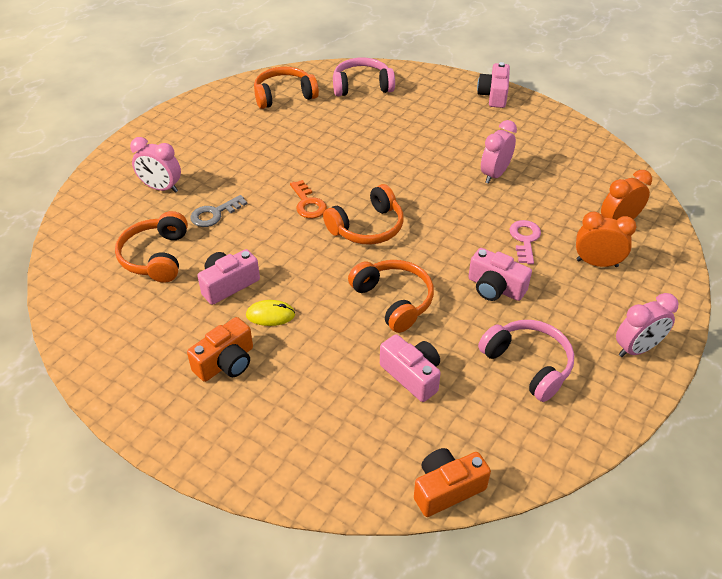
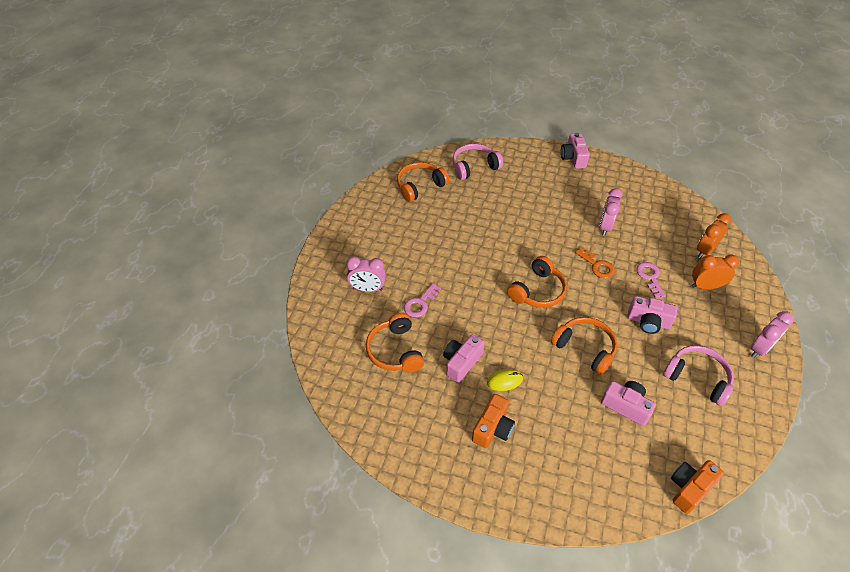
camera: 15 degrees left, 5 degrees up
grey key [190,195,248,227] -> pink key [404,283,441,317]
orange key [290,180,327,218] -> orange key moved to [575,247,615,278]

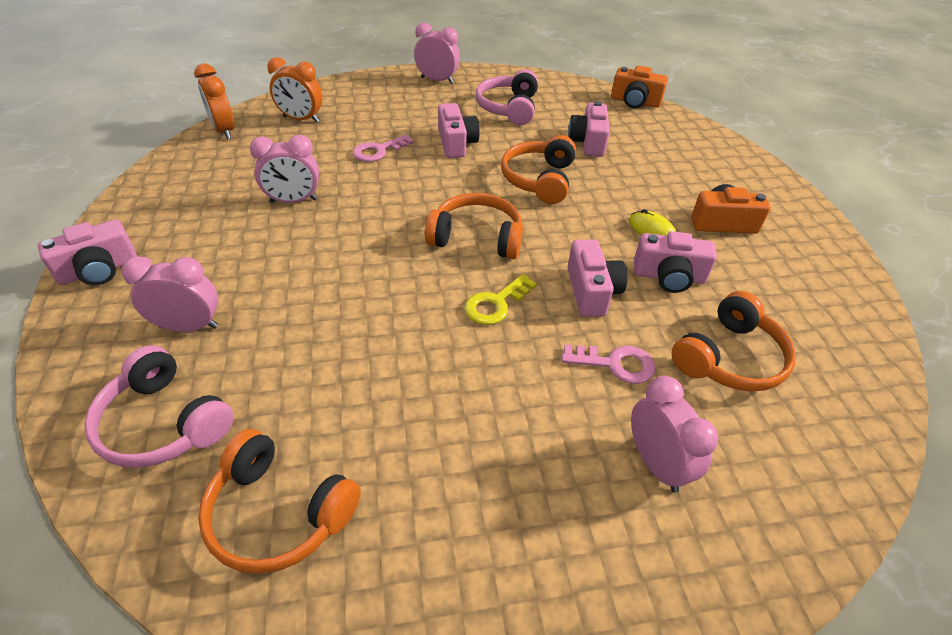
camera: 120 degrees left, 5 degrees down
orange key [575,247,615,278] -> none
orange clock [691,254,739,290] -> orange clock moved to [194,64,235,140]
none -> pink clock [122,256,218,332]
none -> yellow key [464,274,537,325]
none -> pink camera [567,239,628,317]

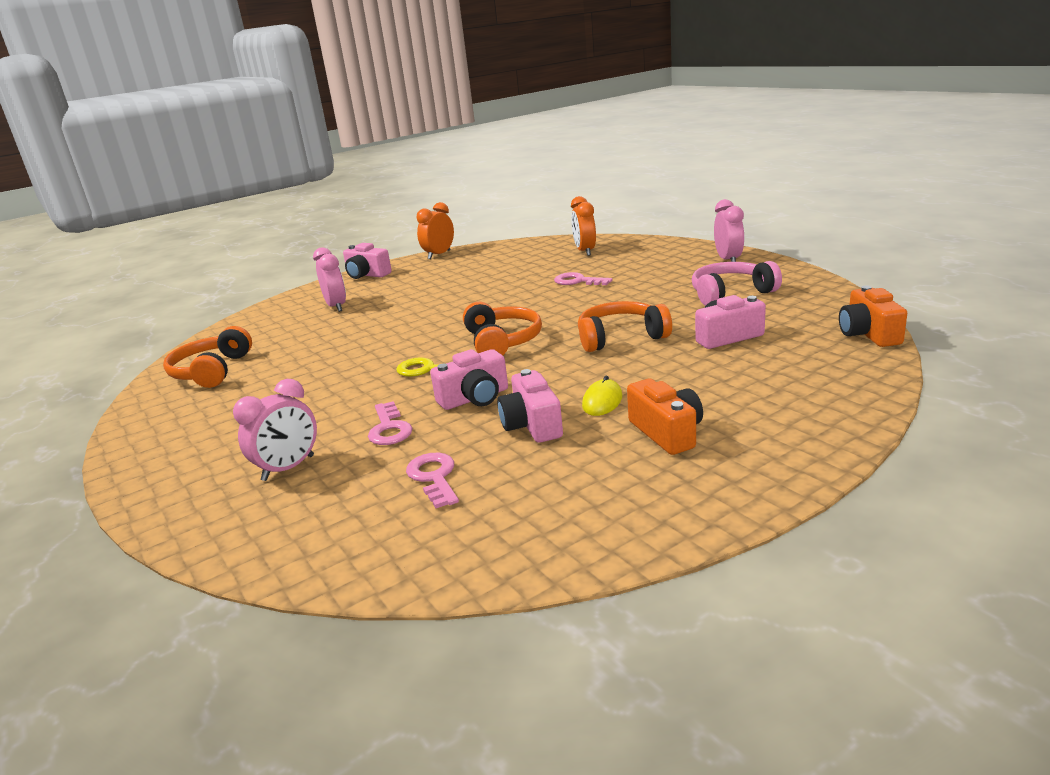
camera: 70 degrees right, 20 degrees down
pink headphones [84,345,234,468] -> none
orange clock [194,64,235,140] -> orange clock moved to [417,202,454,259]
pink clock [250,135,319,203] -> none
pink camera [438,103,480,158] -> none
orange headphones [672,291,796,392] -> pink key [406,453,459,508]

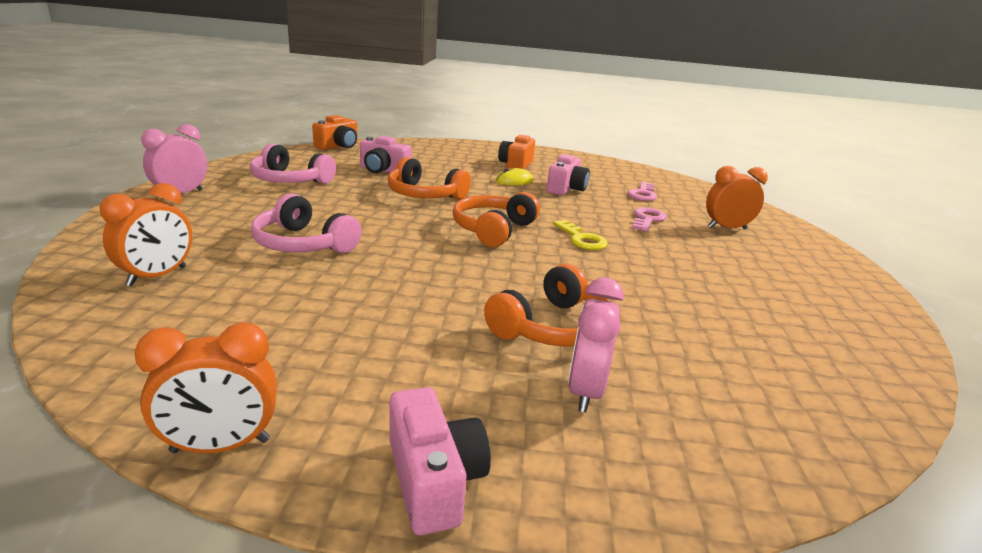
camera: 145 degrees left, 0 degrees up
orange headphones [163,326,252,388] -> orange headphones moved to [484,264,610,347]
pink clock [233,379,317,481] -> orange clock [706,166,768,229]
pink camera [430,349,508,410] -> none
pink key [554,272,612,285] -> pink headphones [251,193,362,253]

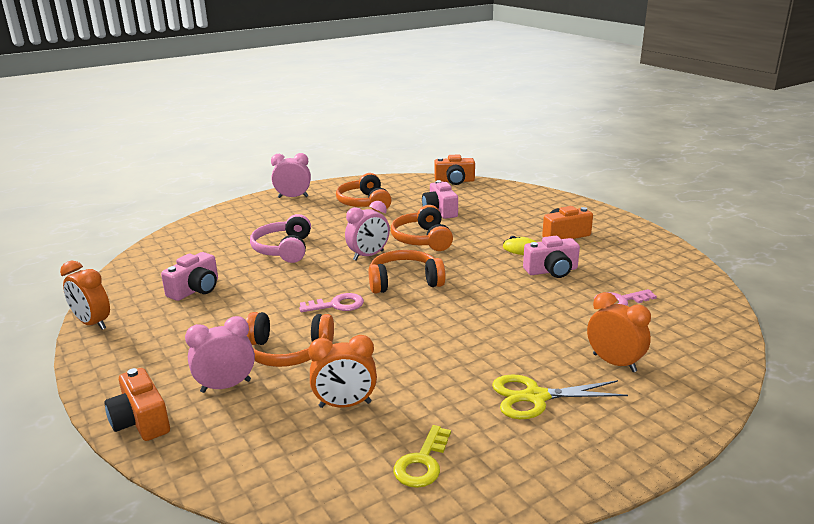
camera: 55 degrees right, 0 degrees up
orange clock [100,183,192,286] -> orange clock moved to [308,335,377,408]
pink headphones [250,144,336,184] -> orange headphones [336,173,392,212]
pink camera [389,387,491,535] -> pink camera moved to [161,252,218,301]
yellow key [553,220,608,250] -> yellow key moved to [394,425,451,488]
pink key [632,207,667,232] -> pink key moved to [299,293,364,312]
none -> orange camera [104,368,170,441]
none -> pink clock [345,201,390,260]
none -> yellow scissors [492,375,628,419]

